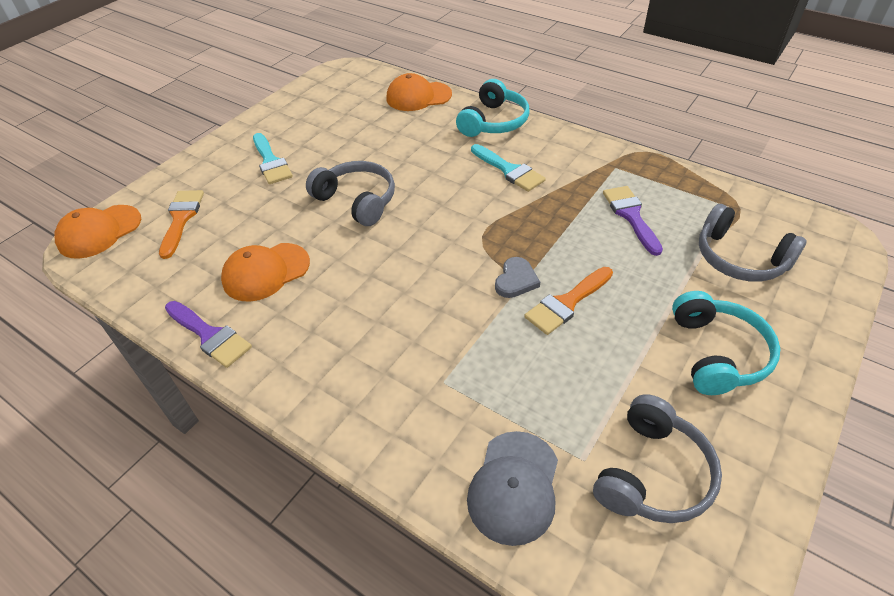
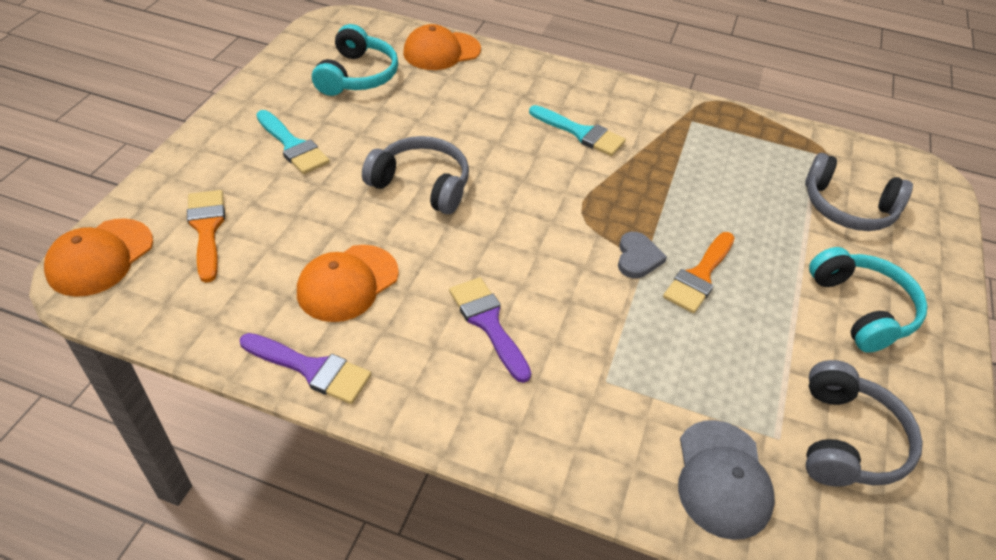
camera: 20 degrees left, 0 degrees up
turquoise headphones [456,79,530,137] -> turquoise headphones moved to [312,24,398,96]
purple brush [603,186,663,256] -> purple brush moved to [449,277,531,383]

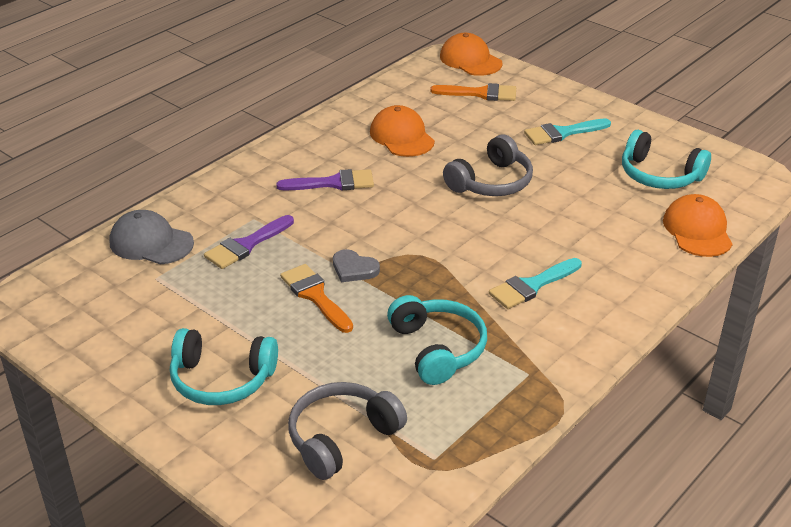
camera: 115 degrees right, 10 degrees down
purple brush [240,333,371,404] -> purple brush moved to [204,215,294,269]
grey headphones [806,360,923,487] -> none
none -> turquoise headphones [387,295,487,385]

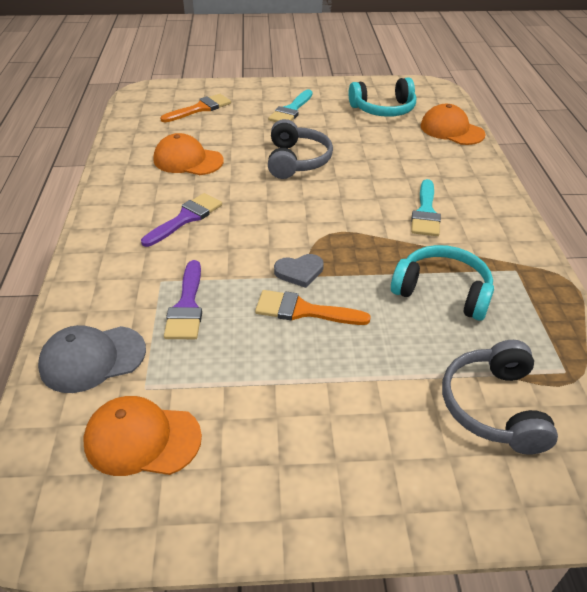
camera: 45 degrees left, 5 degrees up
turquoise headphones [170,328,278,405] -> none
orange cap [440,33,503,76] -> orange cap moved to [83,396,202,476]

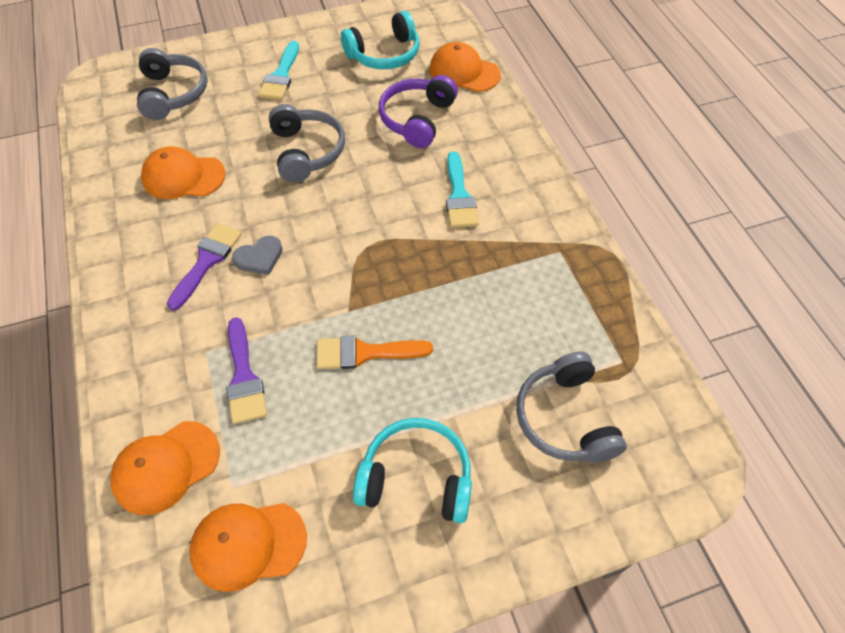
camera: 15 degrees left, 15 degrees up
grey cap [38,325,146,393] -> orange cap [111,421,220,515]
orange brush [160,94,231,122] -> grey headphones [137,48,208,120]
grey heart [274,254,324,288] -> grey heart moved to [232,236,283,275]
turquoise headphones [391,245,494,321] -> turquoise headphones moved to [353,418,472,523]
none -> purple headphones [379,75,458,148]

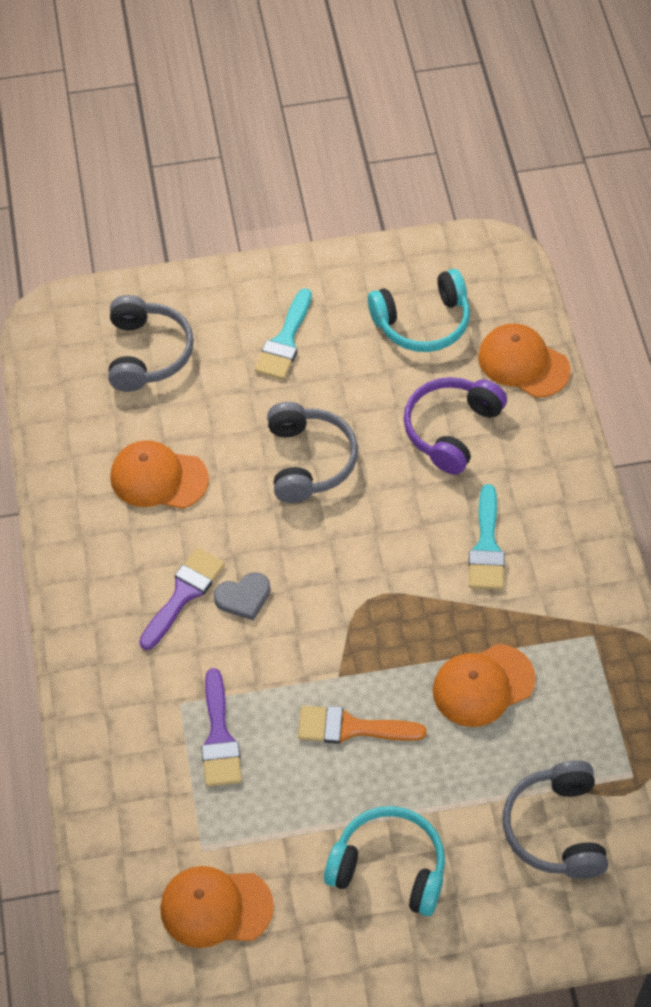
camera: 10 degrees right, 0 degrees up
orange cap [111,421,220,515] -> orange cap moved to [433,644,536,727]

